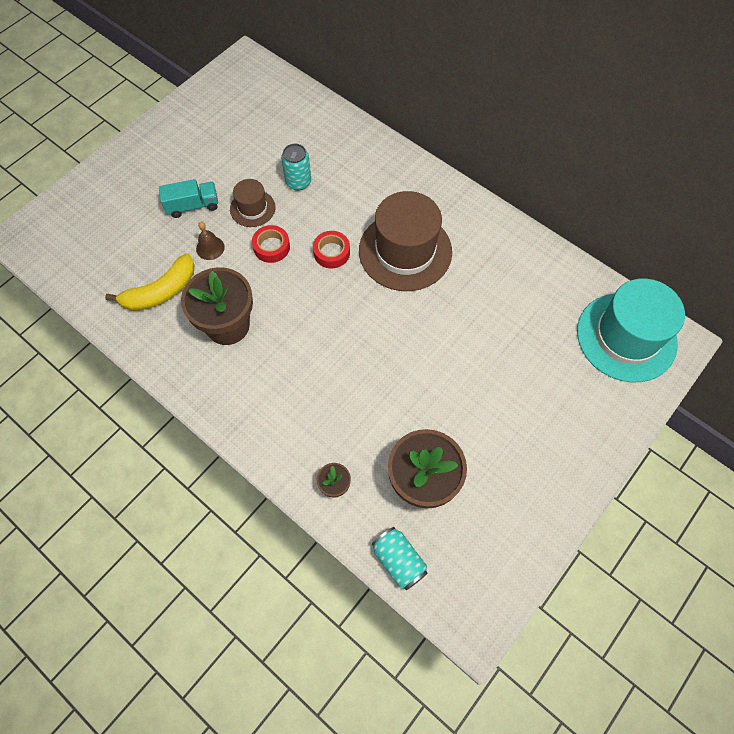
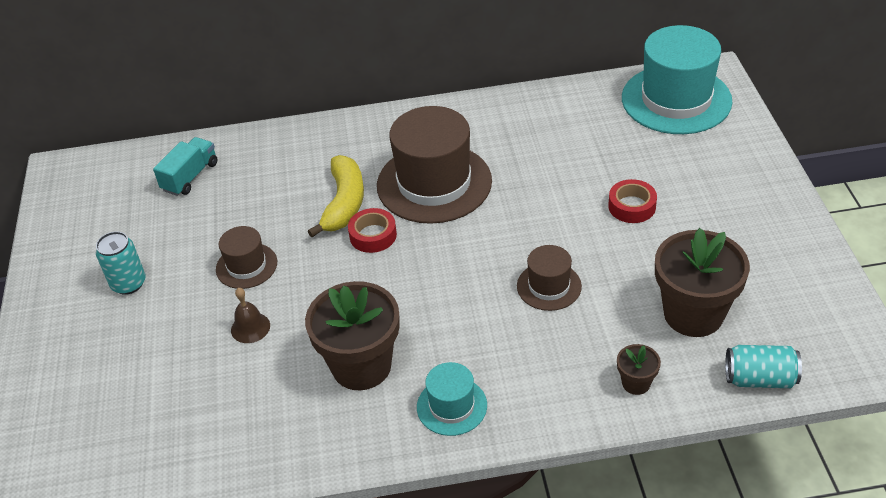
camera: 45 degrees left, 20 degrees down
yellow banana [105,254,194,311] -> yellow banana moved to [308,155,364,237]
turquoise truck [159,179,218,218] -> turquoise truck moved to [153,137,217,196]
red tape [252,225,290,263] -> red tape moved to [608,179,657,223]
turquoise can [281,144,311,190] -> turquoise can moved to [96,231,146,295]
none -> turquoise hat [417,362,487,436]
none -> brown hat [517,245,582,311]

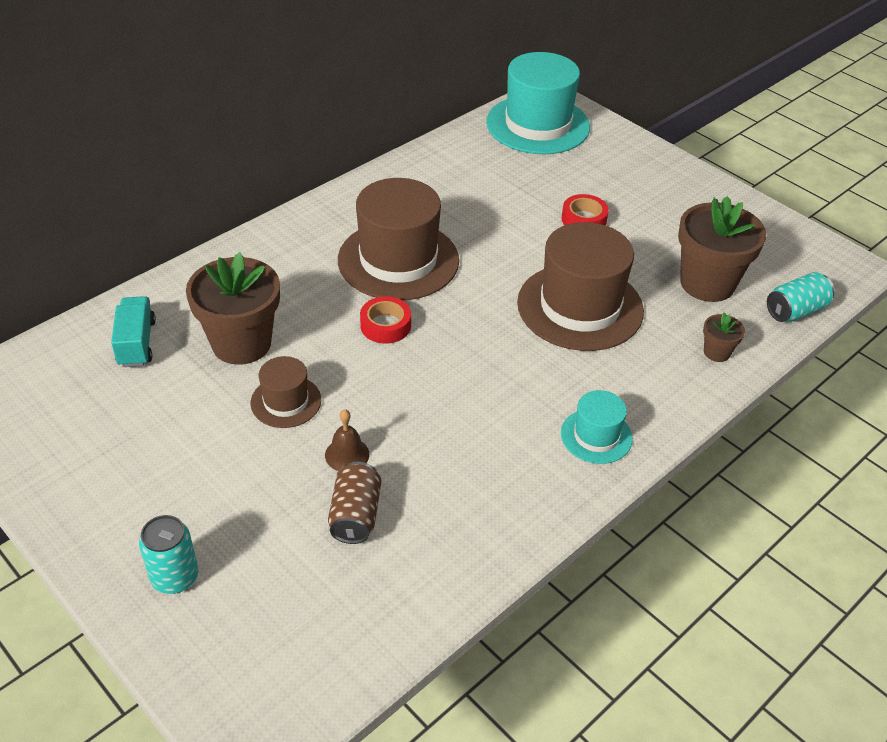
camera: 40 degrees left, 0 degrees up
turquoise can [96,231,146,295] -> turquoise can moved to [139,515,198,594]
brown flower pot [305,281,400,390] -> brown flower pot moved to [186,252,280,365]
yellow banana [308,155,364,237] -> none
brown hat [517,245,582,311] -> brown hat [517,222,644,351], size x1.99
none -> brown can [328,462,381,544]

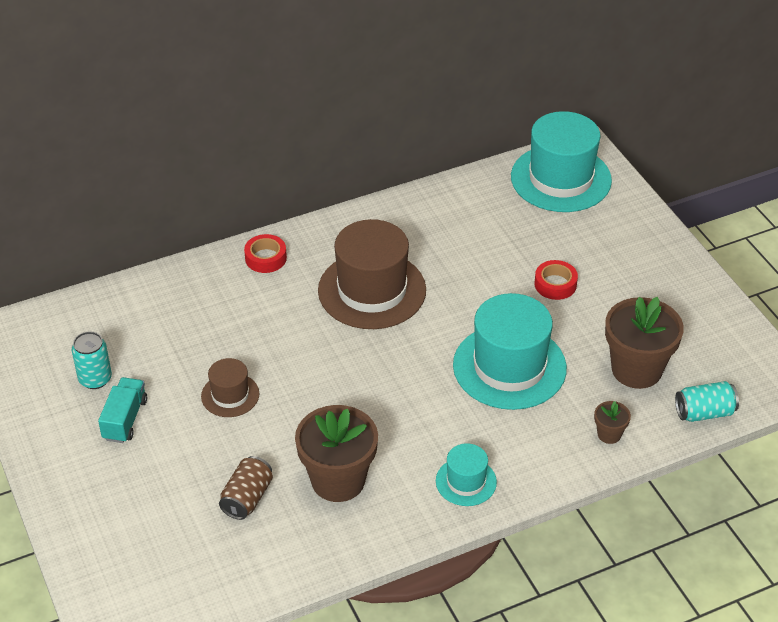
camera: 20 degrees right, 0 degrees up
turquoise truck [111,296,156,367] -> turquoise truck moved to [98,377,147,443]
turquoise can [139,515,198,594] -> turquoise can moved to [72,331,112,389]
brown flower pot [186,252,280,365] -> brown flower pot moved to [295,405,378,502]
brown bell [325,409,369,471] -> none
red tape [360,296,411,344] -> red tape moved to [244,234,287,273]
brown hat [517,222,644,351] -> turquoise hat [453,293,567,410]

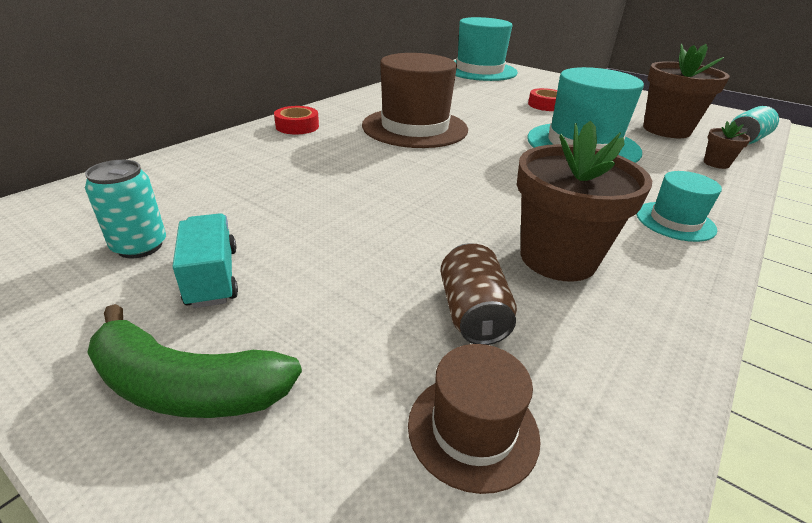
camera: 30 degrees left, 10 degrees down
brown hat [201,358,259,417] -> brown hat moved to [408,344,541,494]
none -> green banana [87,304,302,418]

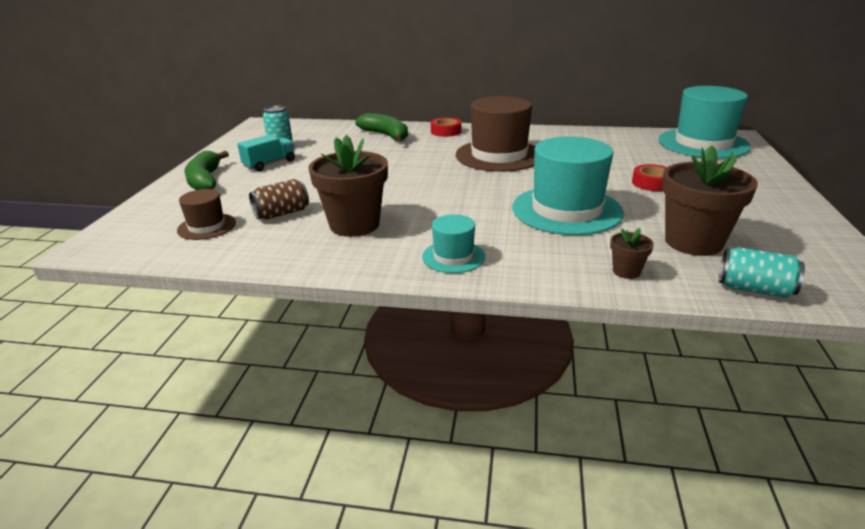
camera: 65 degrees right, 5 degrees down
none -> green banana [355,113,408,142]

